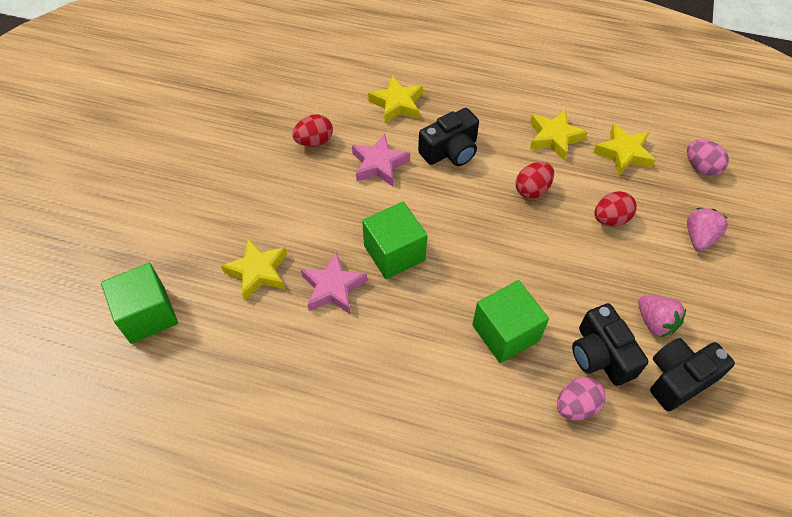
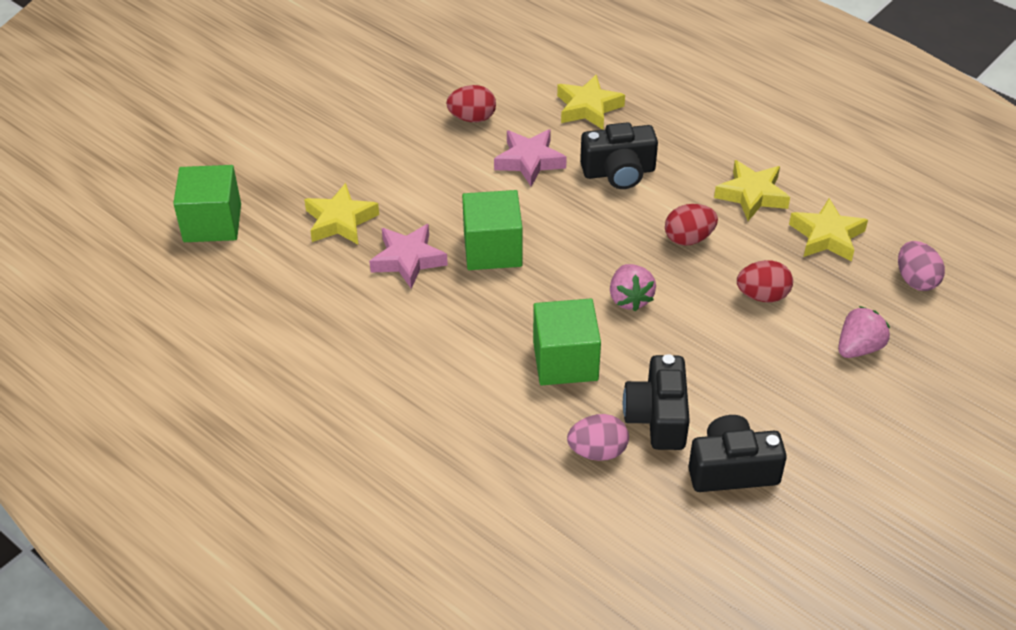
camera: 25 degrees right, 10 degrees down
pink strawberry [638,295,686,337] -> pink strawberry moved to [610,264,656,311]

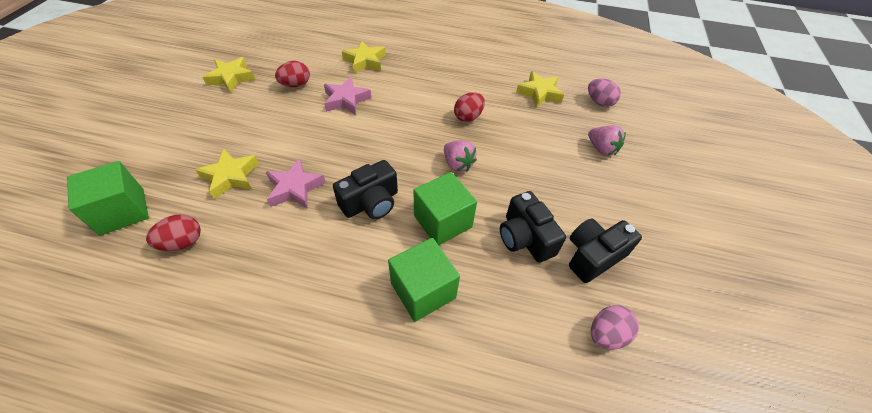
camera: 30 degrees left, 5 degrees up
green cube [462,190,523,270] -> green cube moved to [388,238,460,322]
pink egg [567,414,629,461] -> pink egg moved to [591,305,639,350]
black camera [580,122,658,189] -> black camera moved to [333,160,398,219]
yellow star [714,160,790,221] -> yellow star moved to [203,57,255,93]
red egg [737,260,793,302] -> red egg moved to [146,214,201,251]
pink strawberry [838,306,890,358] -> pink strawberry turned 120 degrees clockwise [588,125,626,156]

